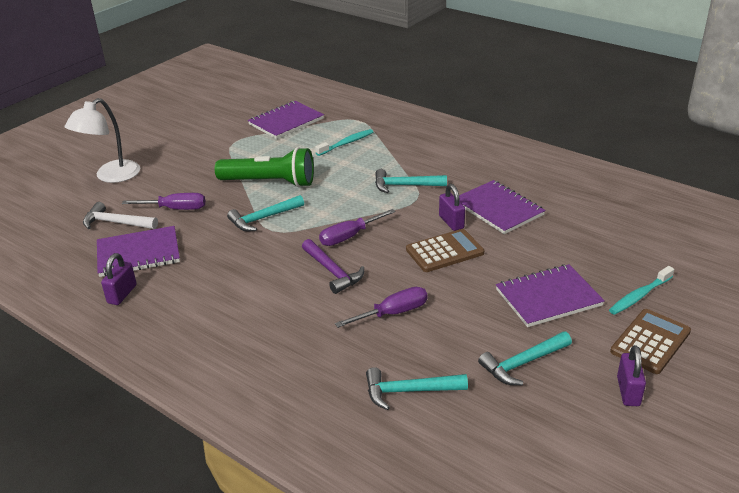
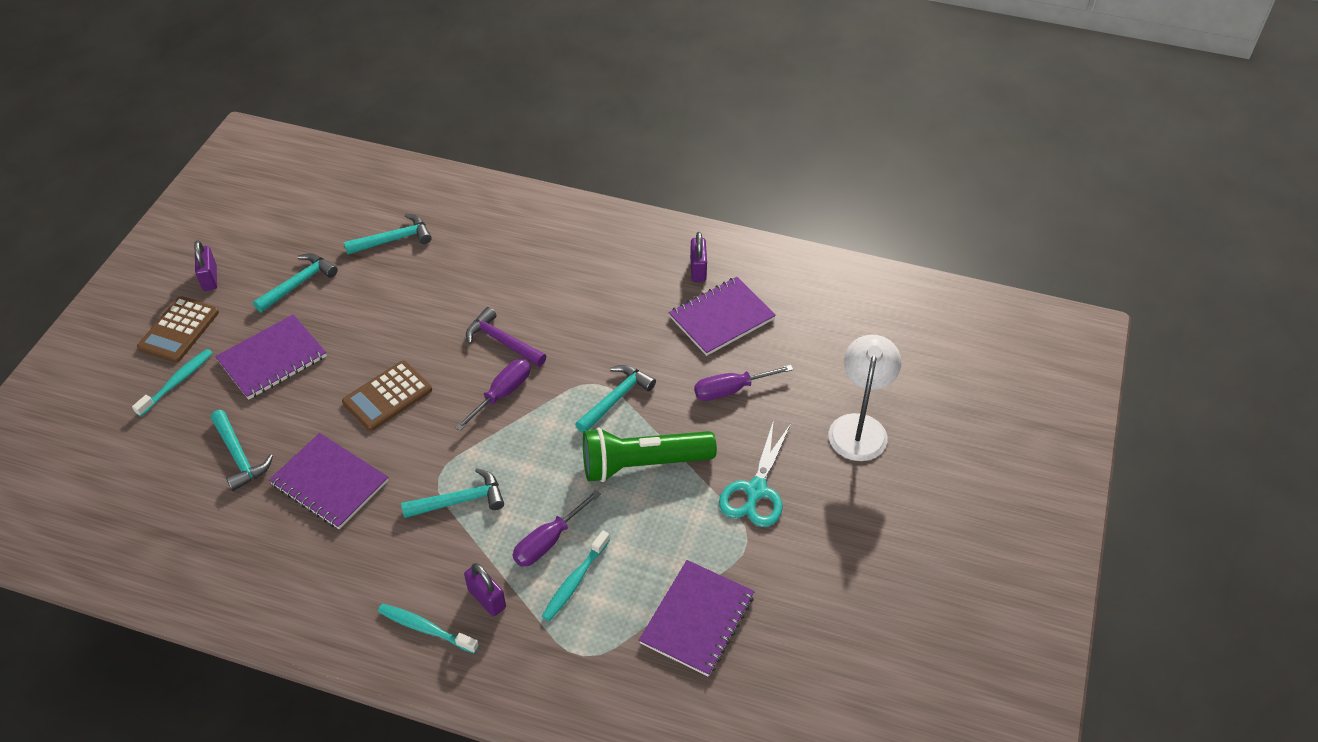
camera: 160 degrees right, 15 degrees up
white hammer [83,202,158,229] -> none
purple screwdriver [335,287,427,328] -> purple screwdriver moved to [513,490,601,566]
purple padlock [439,184,465,231] -> purple padlock moved to [464,563,506,616]
none -> turquoise hammer [211,410,273,491]
none -> turquoise toothbrush [378,604,479,654]
none -> turquoise scissors [719,420,791,527]

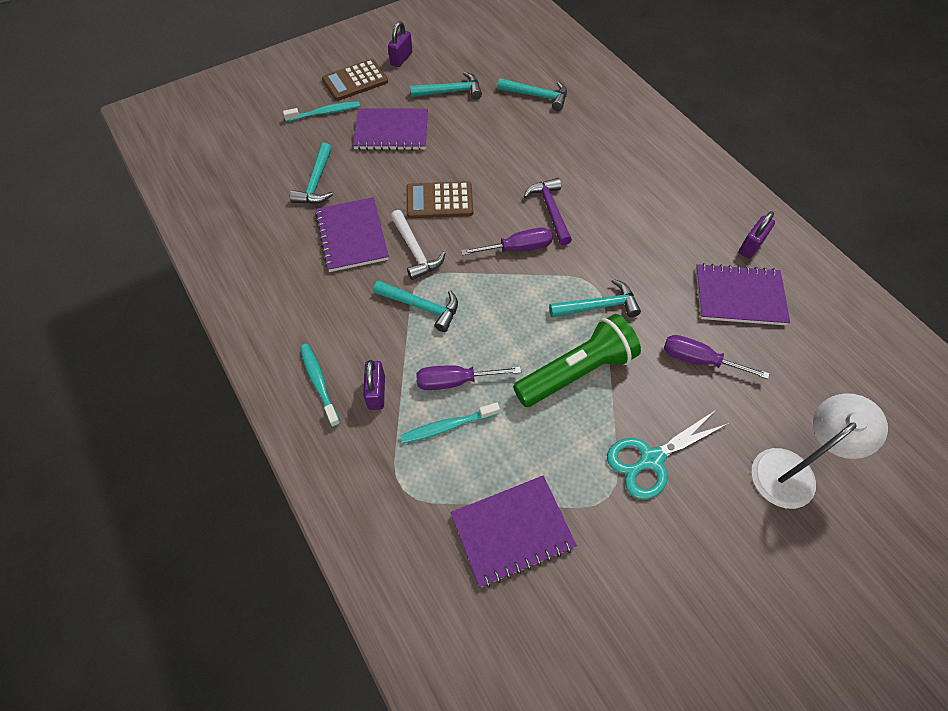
camera: 40 degrees right, 10 degrees up
green flashlight [583,427,717,482] -> green flashlight turned 120 degrees clockwise [513,314,641,407]
none -> white hammer [391,210,446,280]

